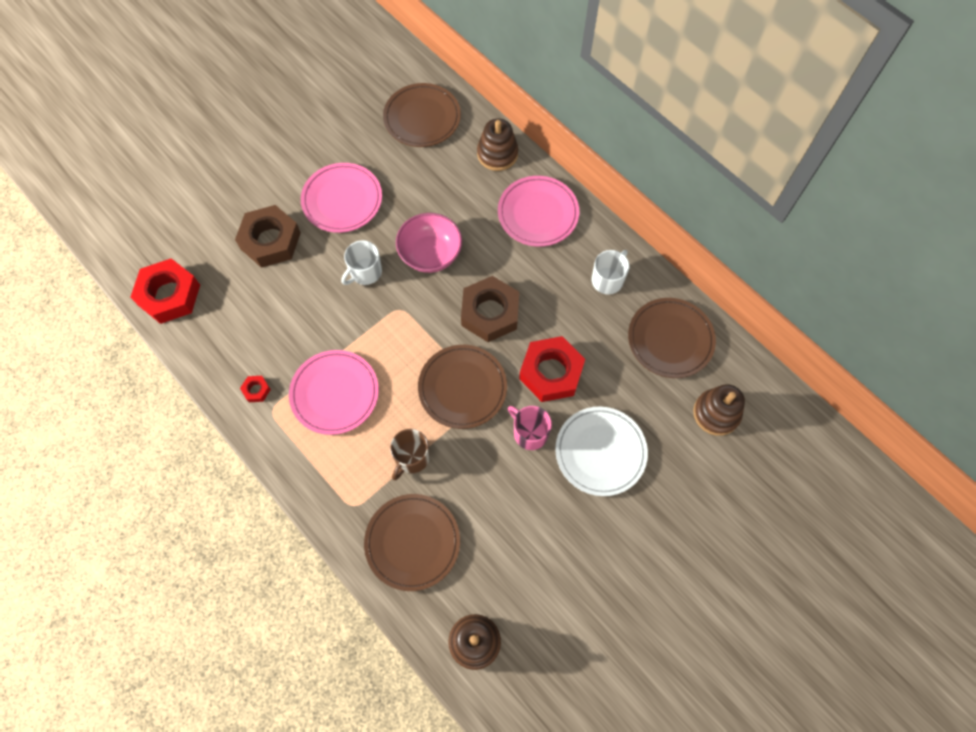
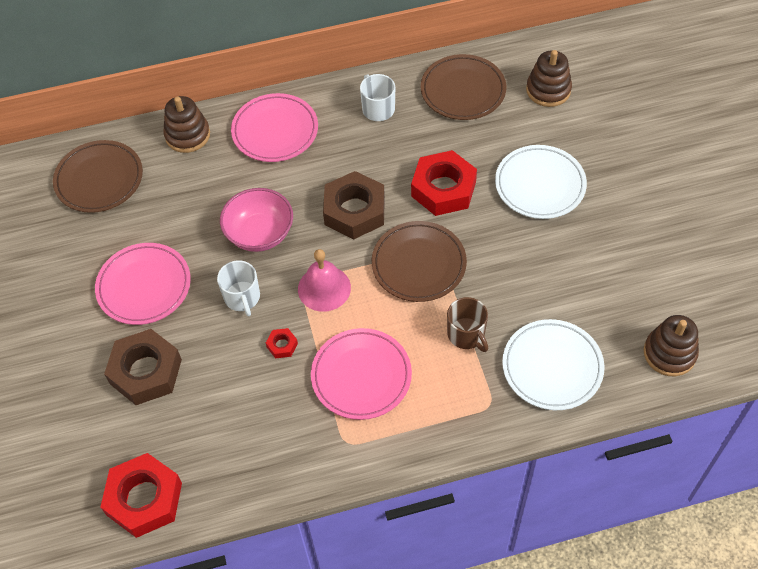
camera: 60 degrees left, 10 degrees down
red nut [240,376,271,402] -> red nut moved to [266,328,298,358]
brown plate [364,494,460,591] -> white plate [502,319,605,410]
pink mug [508,406,552,450] -> none
none -> pink bell [298,249,351,312]

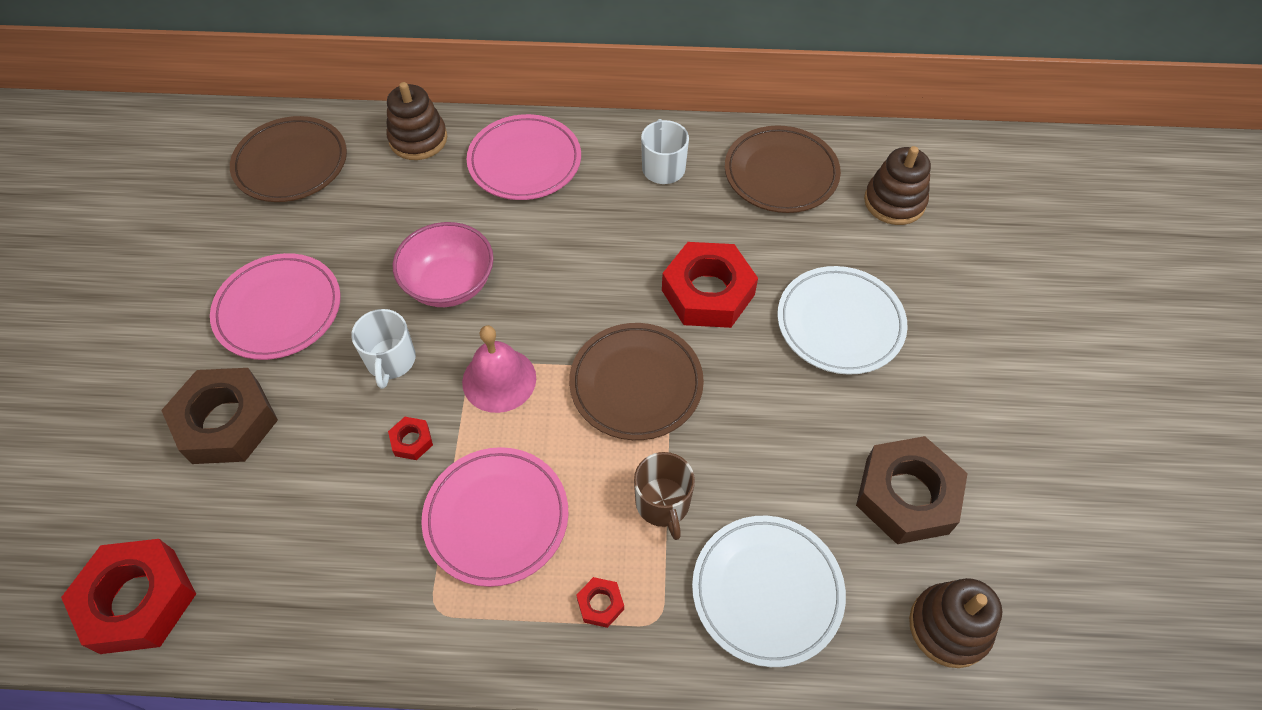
camera: 15 degrees right, 0 degrees up
brown nut [323,171,385,239] -> brown nut moved to [856,436,968,544]
none -> red nut [576,577,624,628]

